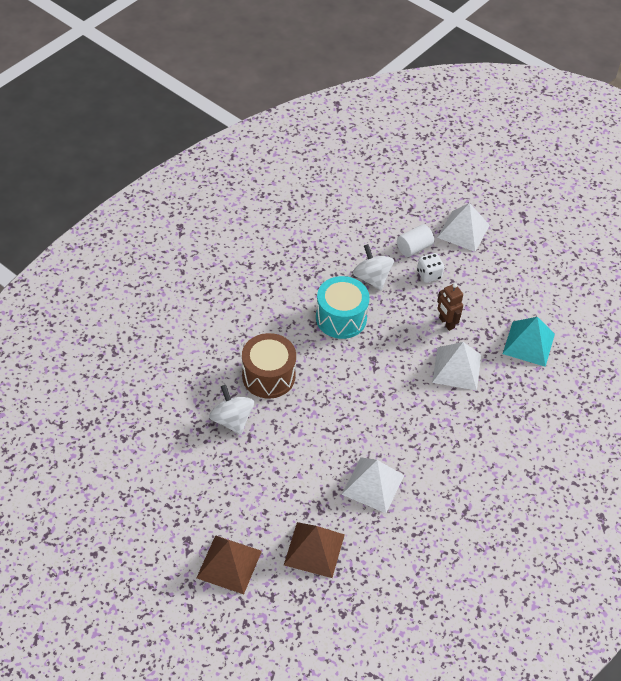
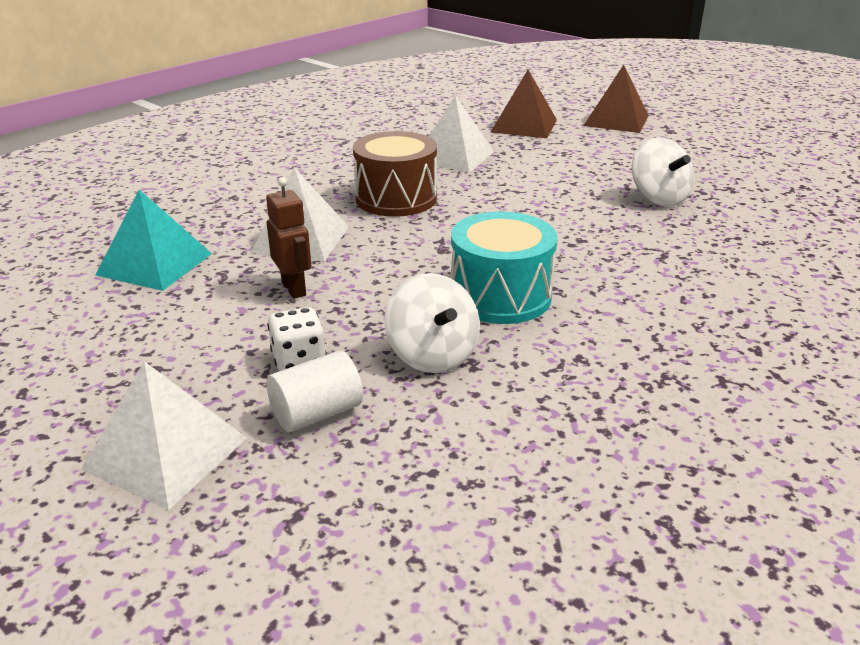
camera: 175 degrees left, 20 degrees down
brown drum [242,333,296,399] -> brown drum moved to [353,131,437,217]

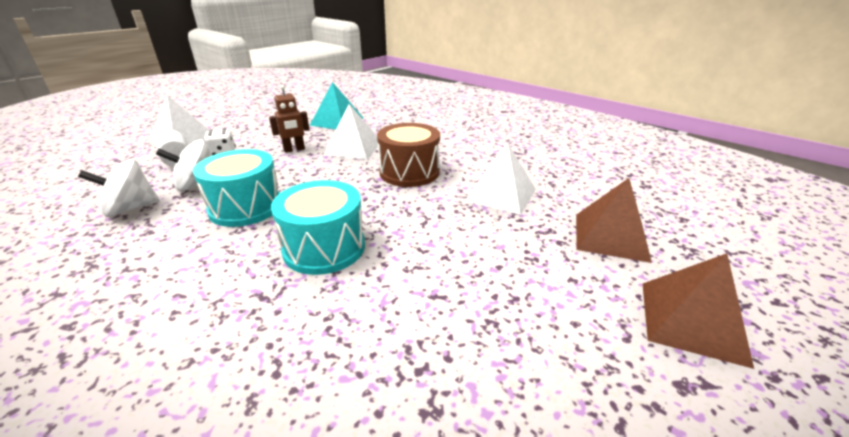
camera: 90 degrees right, 0 degrees up
white spinning top [632,138,694,206] -> white spinning top moved to [78,159,160,216]
none -> turquoise drum [271,180,365,275]

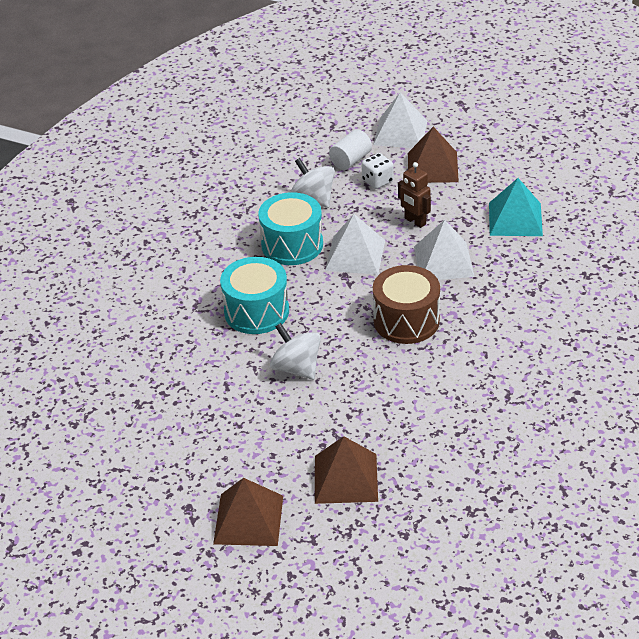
camera: 75 degrees right, 10 degrees up
white spinning top [78,159,160,216] -> white spinning top moved to [270,323,321,380]
white pyramid [465,142,536,215] -> white pyramid moved to [325,214,385,275]
none -> brown pyramid [408,127,459,183]

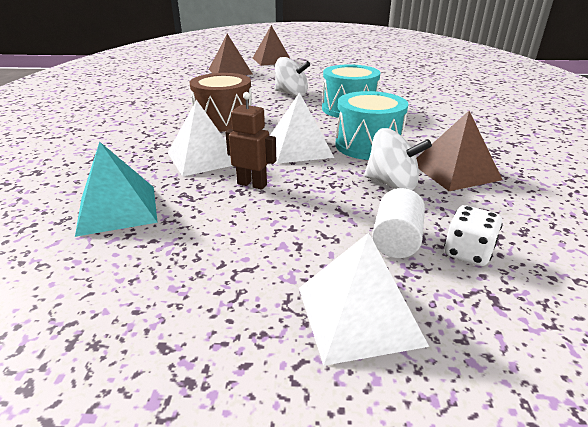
camera: 155 degrees right, 10 degrees down
white dice [362,153,394,189] -> white dice moved to [444,205,503,266]
brown pyramid [408,127,459,183] -> brown pyramid moved to [416,111,503,191]

